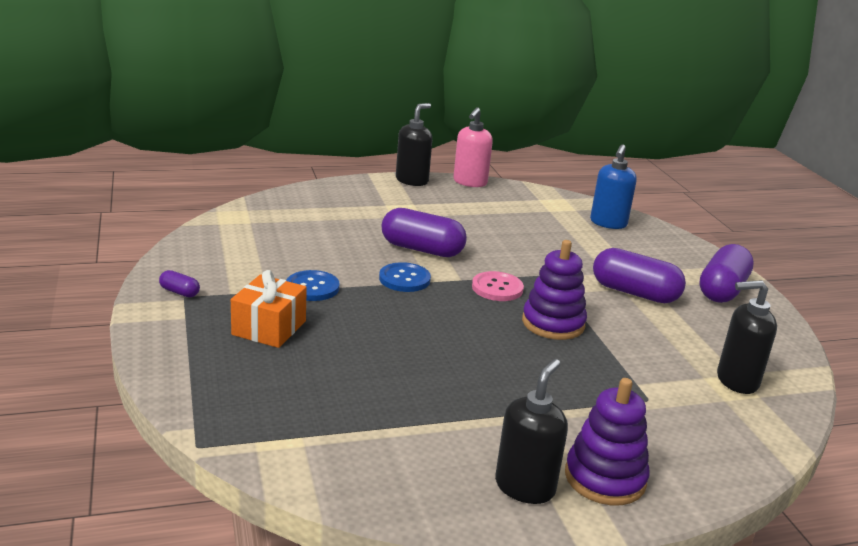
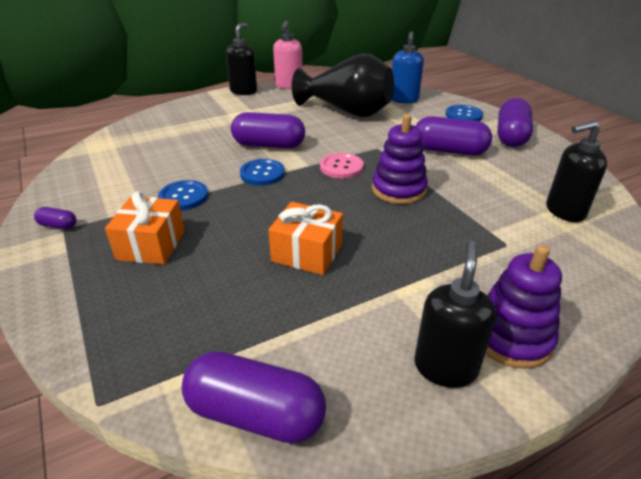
camera: 10 degrees left, 10 degrees up
none -> purple capsule [182,351,326,444]
none -> orange gift [268,202,343,275]
none -> black vase [292,53,394,117]
none -> blue button [446,105,483,121]

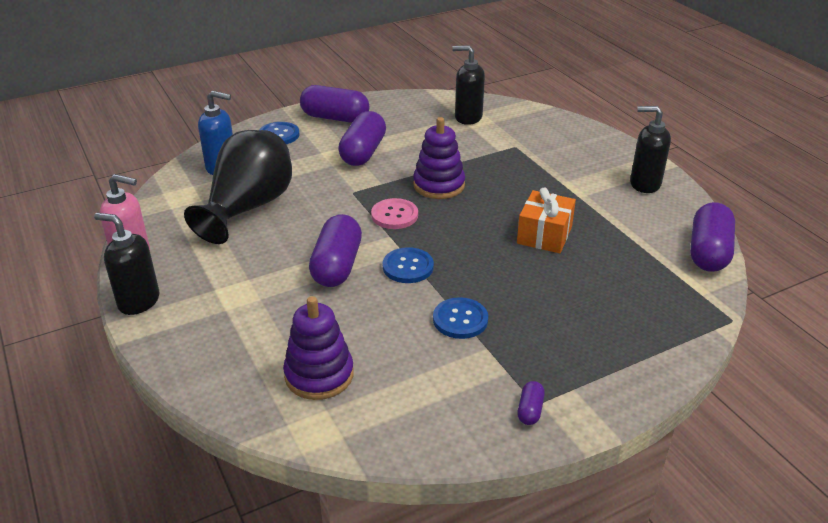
camera: 90 degrees left, 0 degrees up
orange gift [105,191,185,264] -> none
purple stacking toy [485,245,562,369] -> purple stacking toy moved to [283,296,354,400]
black soap dispenser [546,121,607,222] -> black soap dispenser turned 120 degrees clockwise [452,45,485,125]

